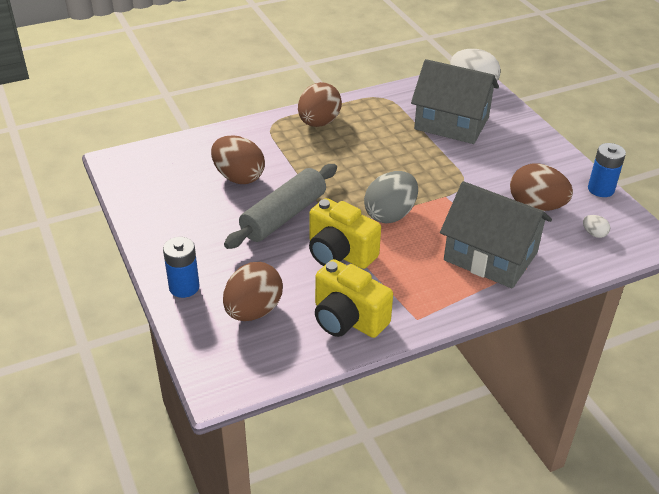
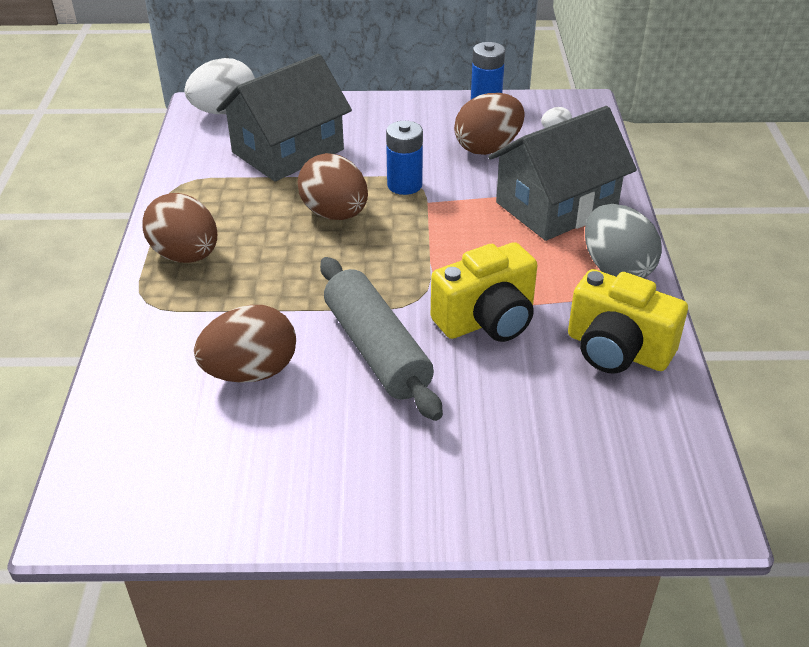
camera: 65 degrees left, 0 degrees up
blue battery [163,237,199,298] -> blue battery moved to [386,121,423,195]
brown egg [223,262,283,321] -> brown egg moved to [298,153,368,220]
yellow camera [315,259,393,338] -> yellow camera turned 60 degrees clockwise [568,269,688,374]
grey egg [364,171,418,223] -> grey egg moved to [585,204,662,278]

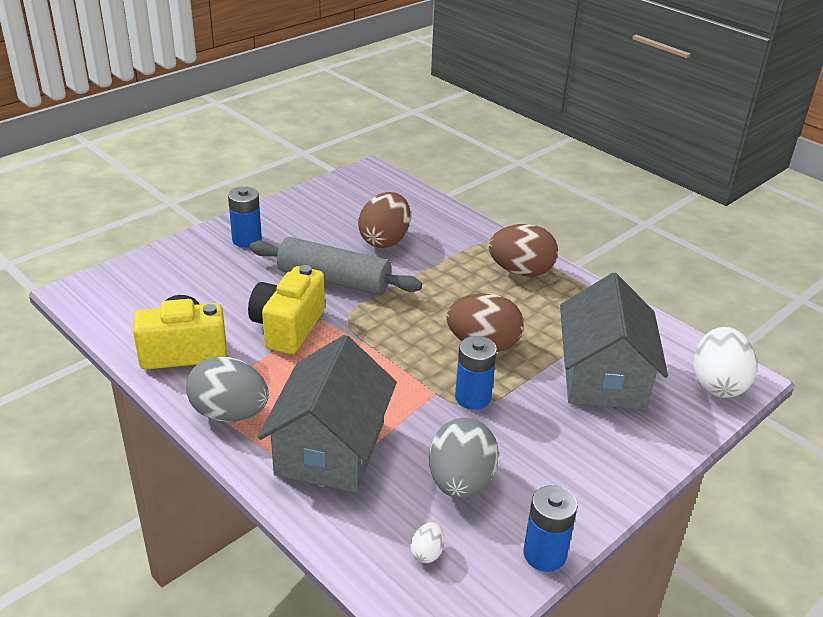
camera: 135 degrees right, 5 degrees down
brown egg [454,93,525,155] -> grey egg [429,418,499,498]
none -> blue battery [228,187,262,248]

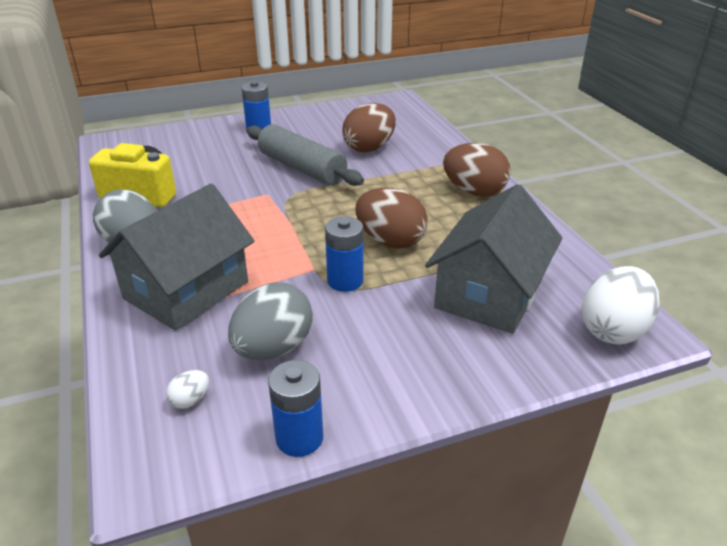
camera: 25 degrees right, 0 degrees up
yellow camera [248,265,325,354] -> none

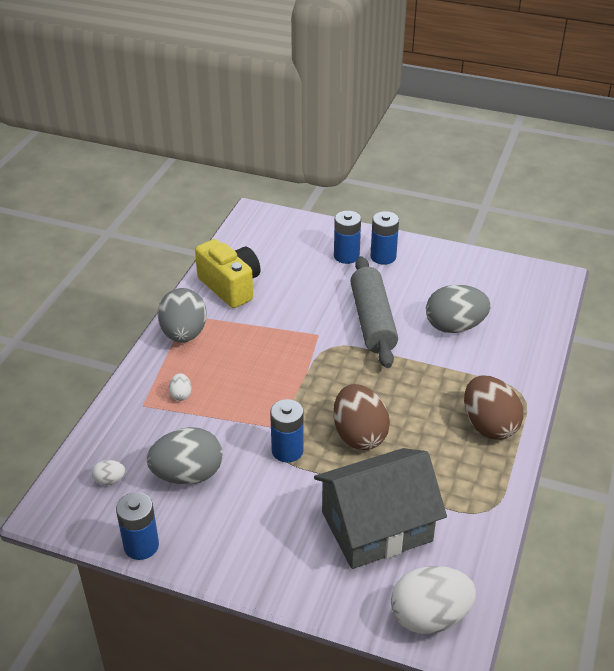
camera: 40 degrees right, 5 degrees up
grey house [99,184,254,331] -> white egg [169,373,192,401]
brown egg [342,103,396,152] -> grey egg [426,285,491,333]
none -> blue battery [334,211,361,264]

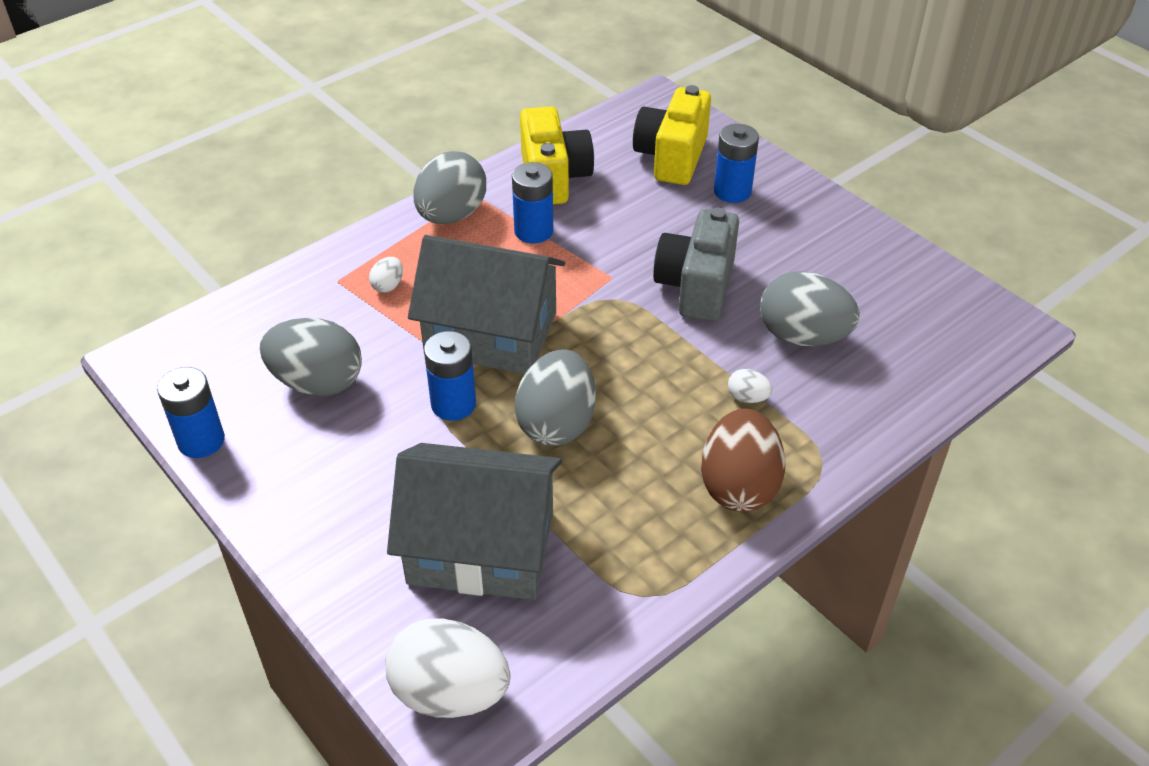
camera: 30 degrees right, 5 degrees up
white egg [92,460,125,485] -> white egg moved to [728,369,773,403]
brown egg [333,384,390,450] -> grey egg [515,349,596,446]
grey rolling pin [350,256,398,368] -> grey camera [653,208,739,321]
blue battery [370,211,399,265] -> blue battery moved to [512,162,553,244]
none -> grey house [408,235,565,374]
none -> yellow camera [633,85,711,185]

